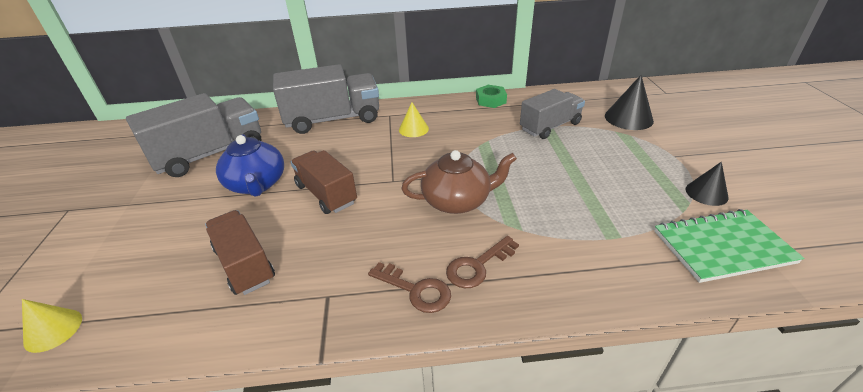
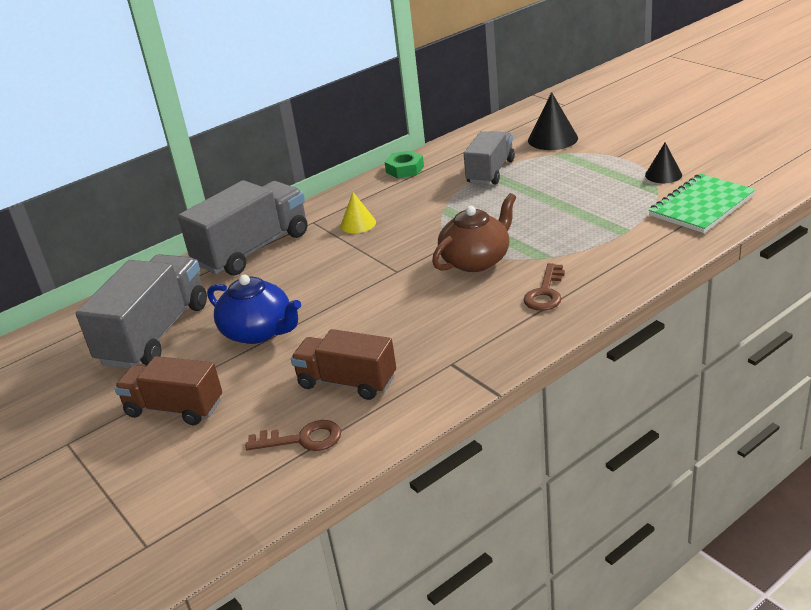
camera: 30 degrees left, 5 degrees down
yellow cone [22,299,82,353] -> none
brown truck [291,150,357,214] -> brown truck moved to [114,356,222,425]
brown key [368,262,451,313] -> brown key moved to [245,420,341,451]

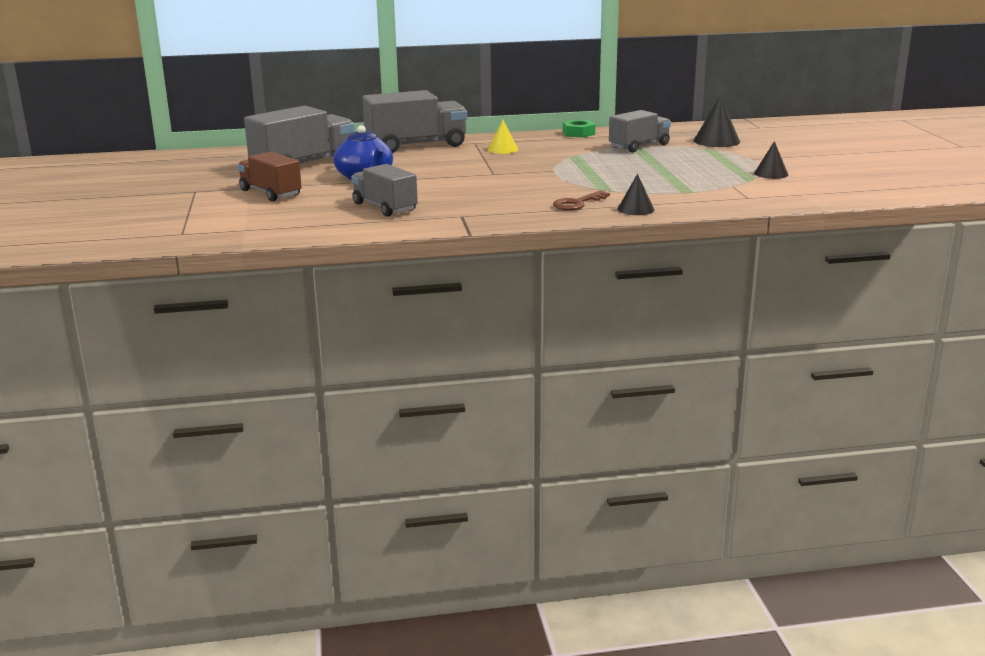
camera: 25 degrees right, 10 degrees down
brown key [245,420,341,451] -> none
brown truck [291,329,396,400] -> grey truck [351,164,418,216]
brown teapot [432,193,516,272] -> none
green notebook [649,174,756,233] -> none
none -> black cone [617,174,654,215]

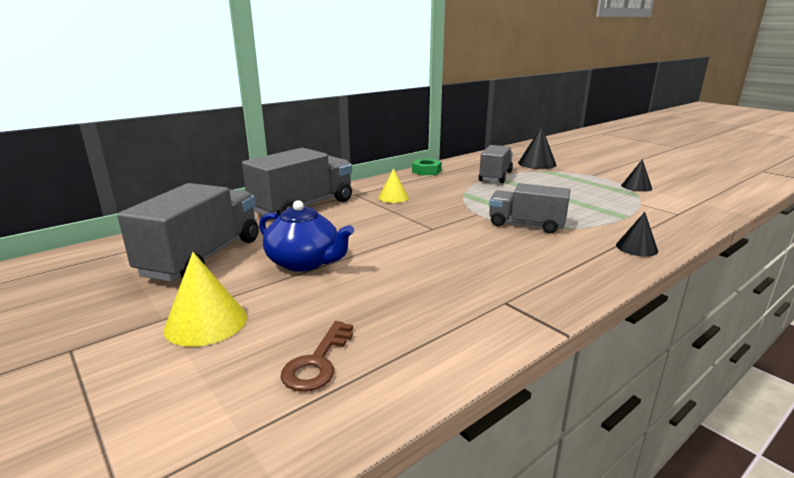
camera: 30 degrees left, 0 degrees up
brown truck [238,152,302,201] -> yellow cone [164,252,247,347]
grey truck [351,164,418,216] -> grey truck moved to [489,183,571,233]
brown key [553,190,610,211] -> brown key moved to [281,321,353,392]

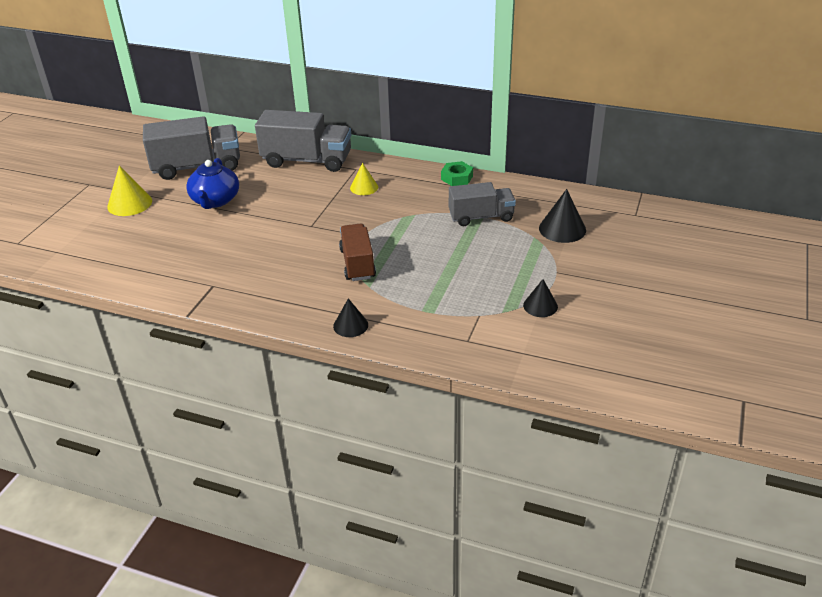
camera: 60 degrees right, 15 degrees up
brown key [281,321,353,392] -> none
grey truck [489,183,571,233] -> brown truck [339,224,376,281]

